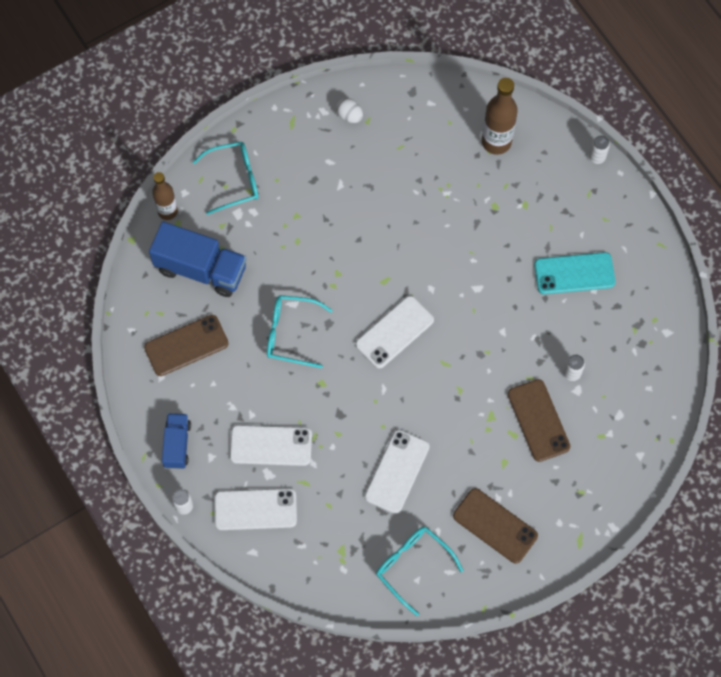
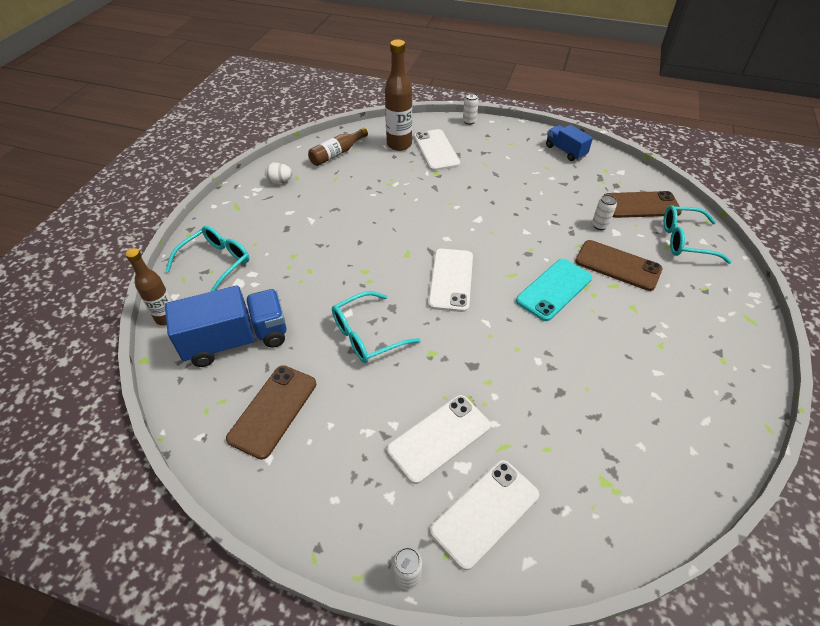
camera: 40 degrees left, 20 degrees down
blue truck [162,413,191,469] -> blue truck moved to [546,125,593,161]
white phone [365,430,430,514] -> white phone moved to [414,129,460,171]
turquoise glasses [376,526,463,616] -> turquoise glasses moved to [664,205,731,264]
brown phone [453,488,538,564] -> brown phone moved to [604,191,682,218]
turquoise phone [534,252,615,294] -> turquoise phone moved to [516,259,592,321]
none -> brown bottle [308,128,368,166]

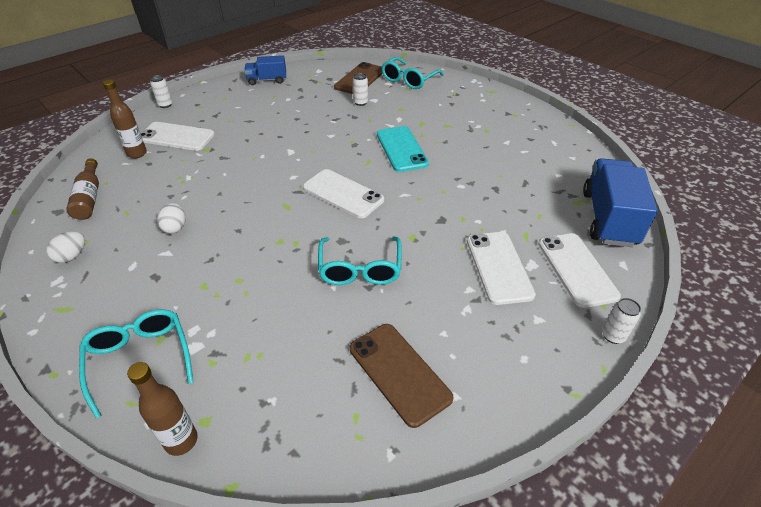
camera: 60 degrees left, 5 degrees down
blue truck [165,286,286,367] -> blue truck moved to [583,158,658,247]
brown bottle [385,39,412,151] -> brown bottle [103,79,147,158], size x0.66
brown phone [575,240,663,291] -> none
none -> white egg [157,203,185,234]

